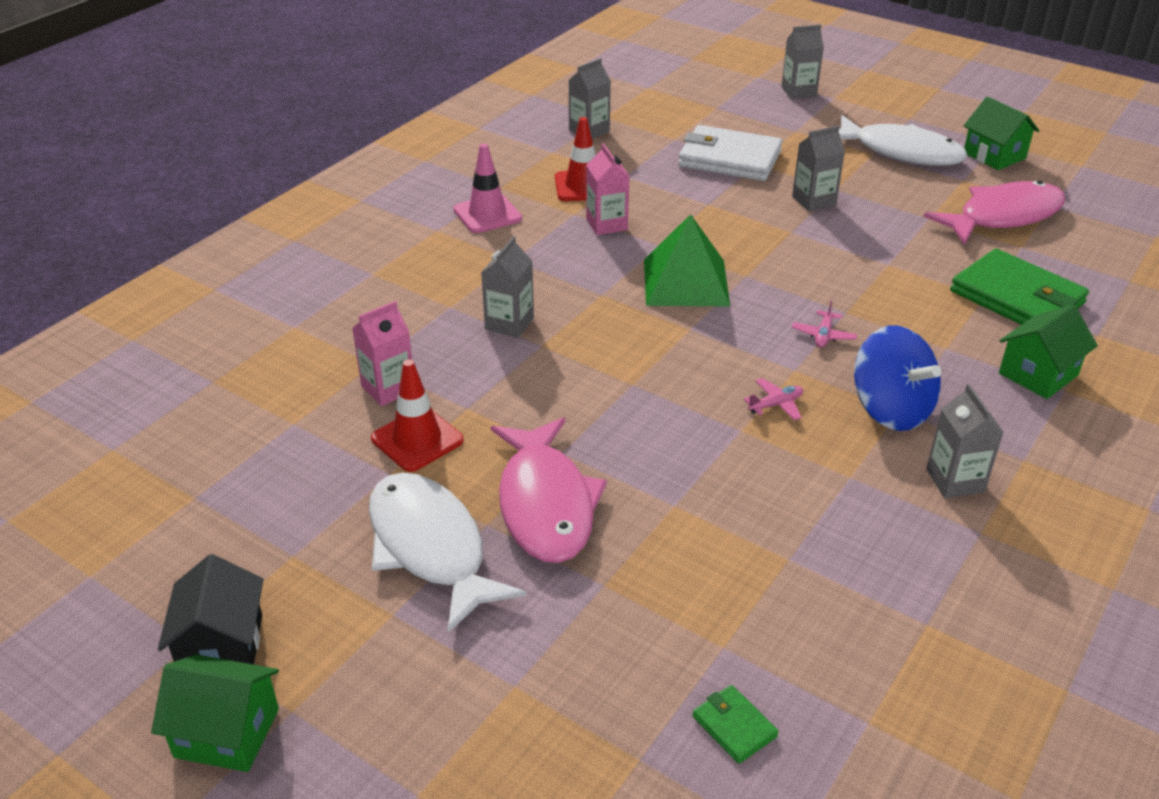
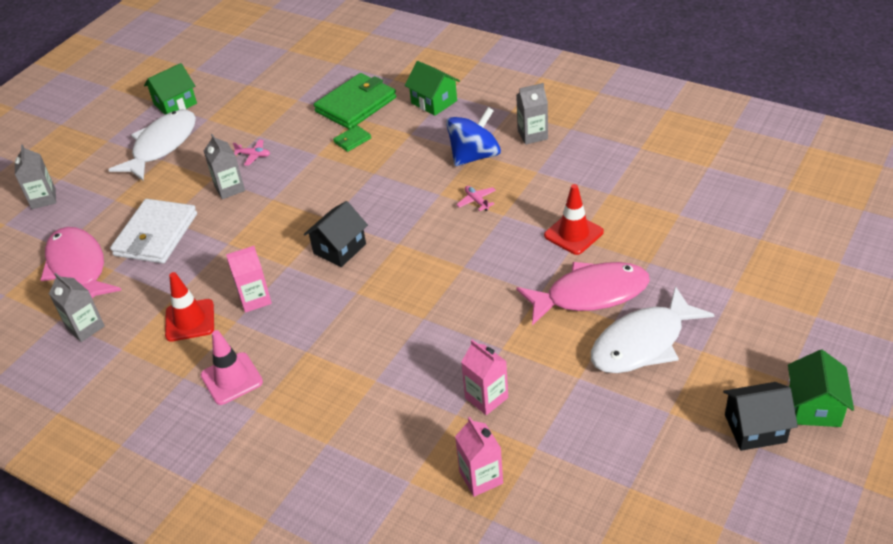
camera: 90 degrees left, 5 degrees up
red traffic cone [371,359,464,472] -> red traffic cone moved to [544,184,604,255]
grey carton [481,236,534,338] -> none
green pyramid [644,214,730,307] -> black house [304,201,368,267]
green wallet [692,685,779,764] -> green wallet moved to [333,125,371,152]
pink plane [792,300,857,348] -> pink plane moved to [233,140,270,166]
pink fish [924,181,1065,245] -> pink fish moved to [40,227,122,298]
none -> pink carton [455,417,503,497]

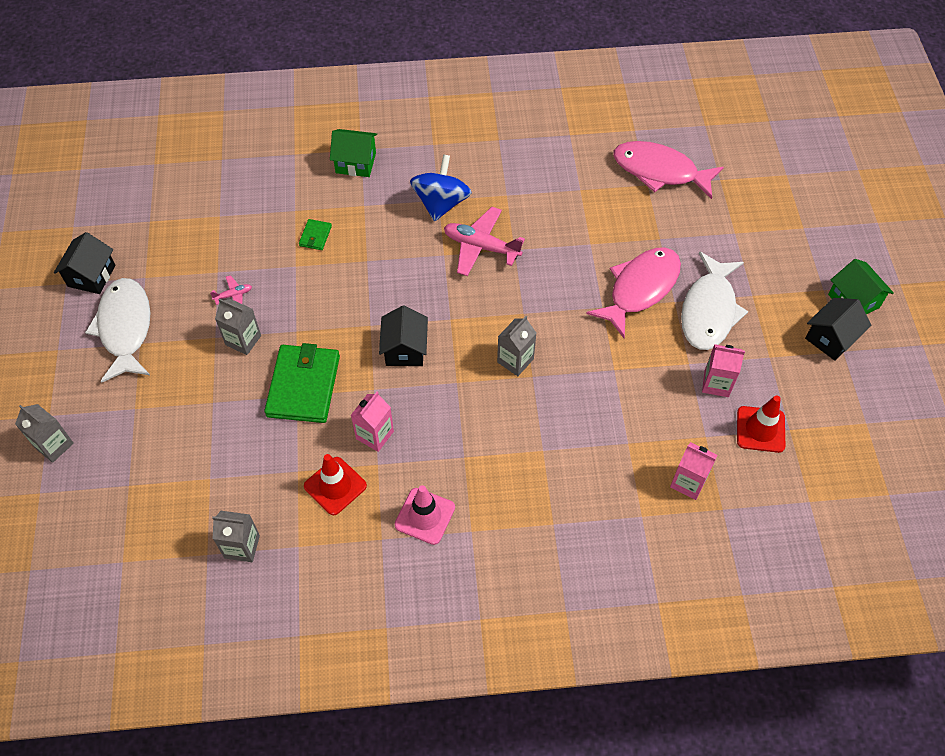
camera: 40 degrees left, 15 degrees up
pink fish [40,227,122,298] -> pink fish moved to [613,141,724,199]
white wallet [110,199,197,263] -> none
green house [144,63,197,115] -> black house [54,232,116,294]
green wallet [314,73,396,129] -> green wallet moved to [264,343,340,423]
pink plane [456,186,496,211] -> pink plane [444,207,525,276], size x2.11
pink carton [461,340,508,415] -> pink carton moved to [702,344,745,397]
grey carton [516,83,548,145] -> grey carton moved to [497,316,536,376]
red traffic cone [544,184,604,255] -> red traffic cone moved to [737,395,785,453]

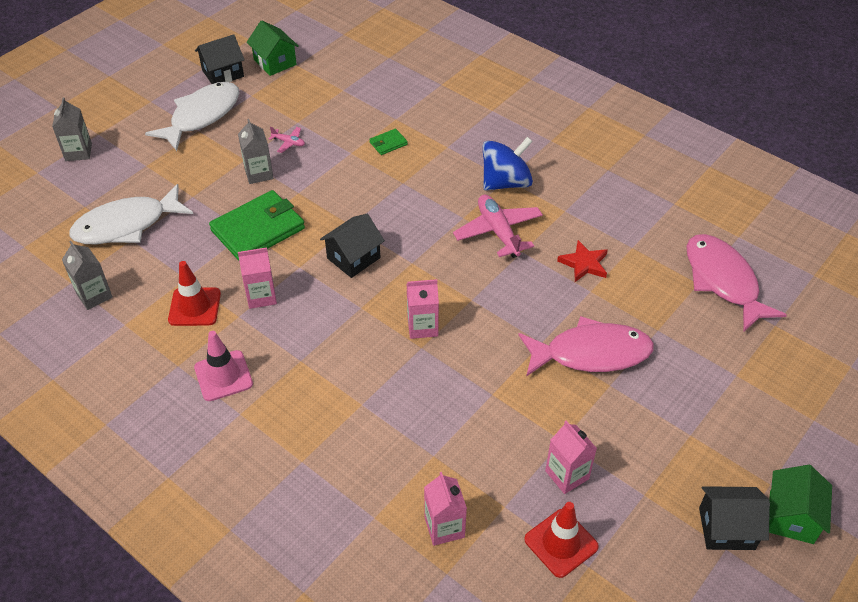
camera: 45 degrees right, 10 degrees down
green house [330,129,377,177] -> green house moved to [247,20,299,76]
grey carton [497,316,536,376] -> pink carton [407,279,439,339]
white fish [681,251,748,350] -> white fish moved to [69,184,193,244]
none -> red star [557,240,608,282]

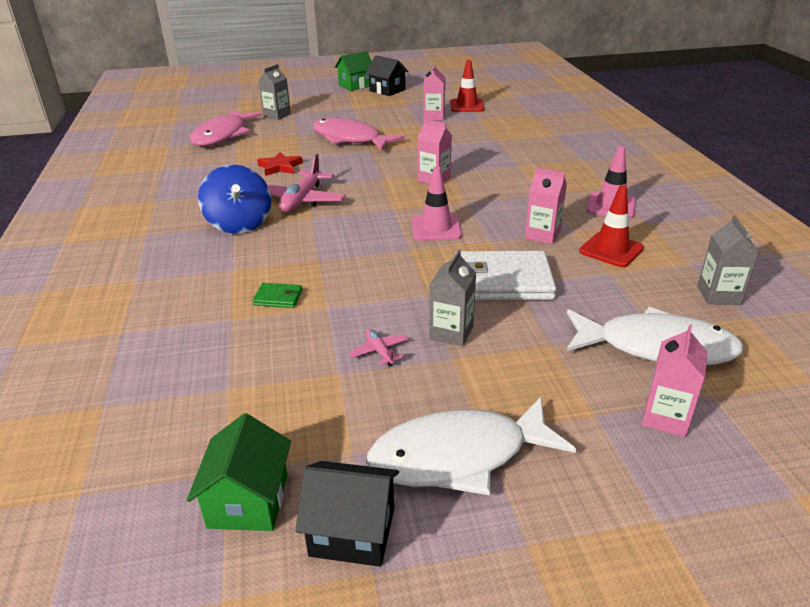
camera: 140 degrees left, 15 degrees down
grey carton [52,97,92,161] -> grey carton moved to [258,64,291,120]
green wallet [209,190,305,261] -> white wallet [455,251,557,300]
black house [320,214,385,278] -> pink traffic cone [412,166,462,241]
pink carton [424,472,467,546] -> pink carton moved to [642,324,708,437]
blue spinning top [483,137,533,191] -> blue spinning top turned 120 degrees counterclockwise [198,165,271,234]

